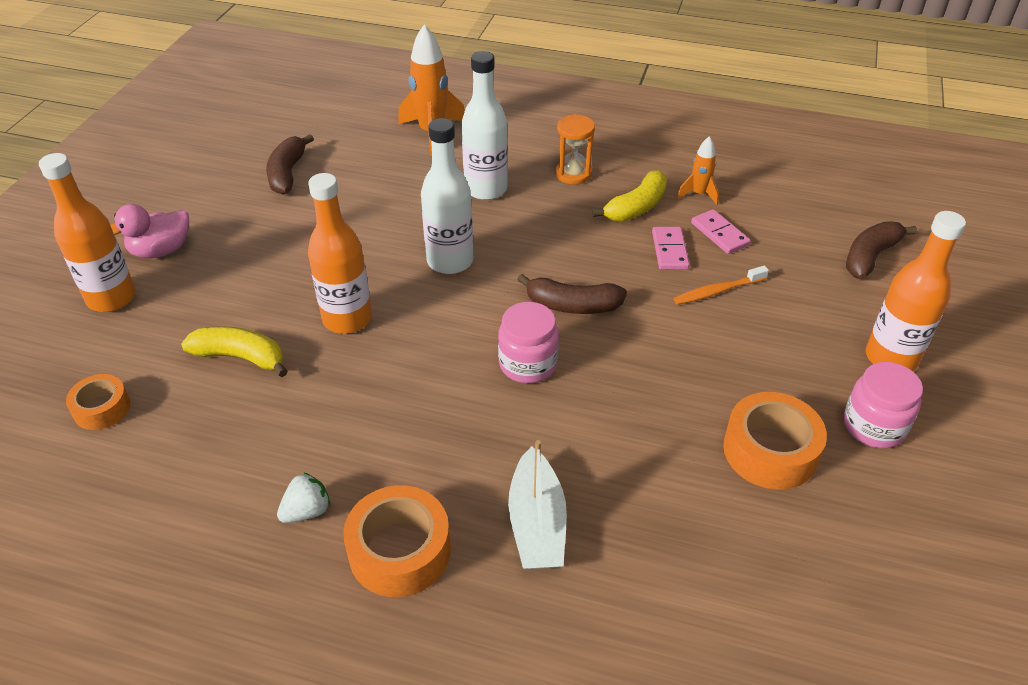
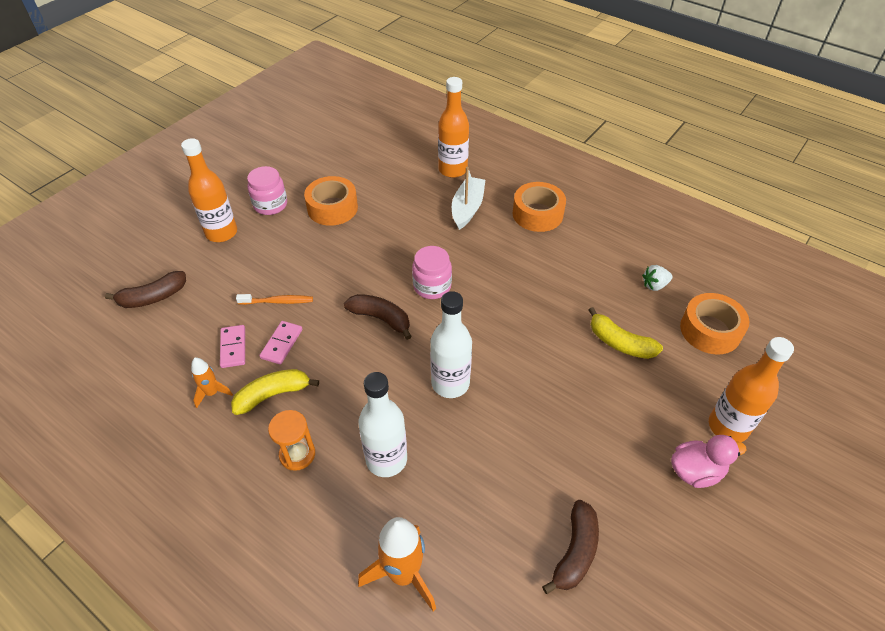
camera: 160 degrees left, 5 degrees up
orange tape [66,374,130,430] -> orange tape [680,293,749,355], size x1.64
white strawberry [277,472,330,523] -> white strawberry moved to [642,265,672,291]
orange bottle [308,173,372,334] -> orange bottle moved to [438,77,469,178]

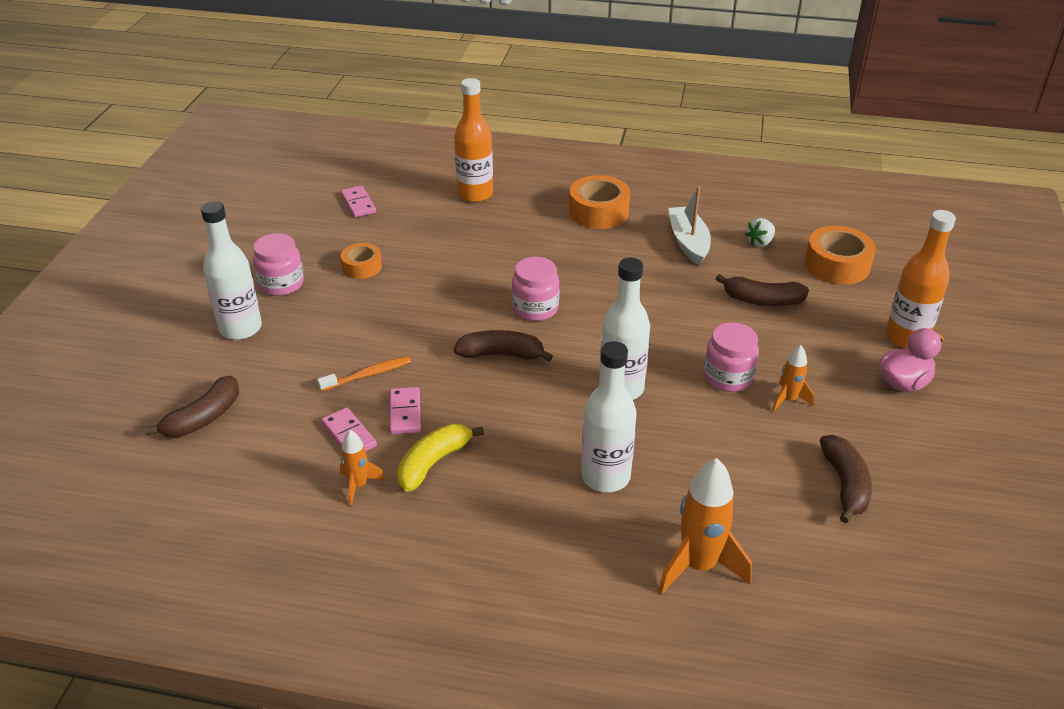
camera: 25 degrees left, 10 degrees down
orange bottle [181,138,237,242] -> white bottle [201,201,262,340]
orange hourglass [268,410,315,471] -> none
orange tape [304,176,358,226] -> orange tape [341,243,382,279], size x0.61
white boat [452,167,485,230] -> white boat moved to [669,186,711,266]
yellow banana [589,307,663,359] -> brown banana [716,274,809,306]
none -> pink domino [341,186,376,217]
none -> pink jar [704,322,759,392]
none -> orange rocket [772,345,814,412]

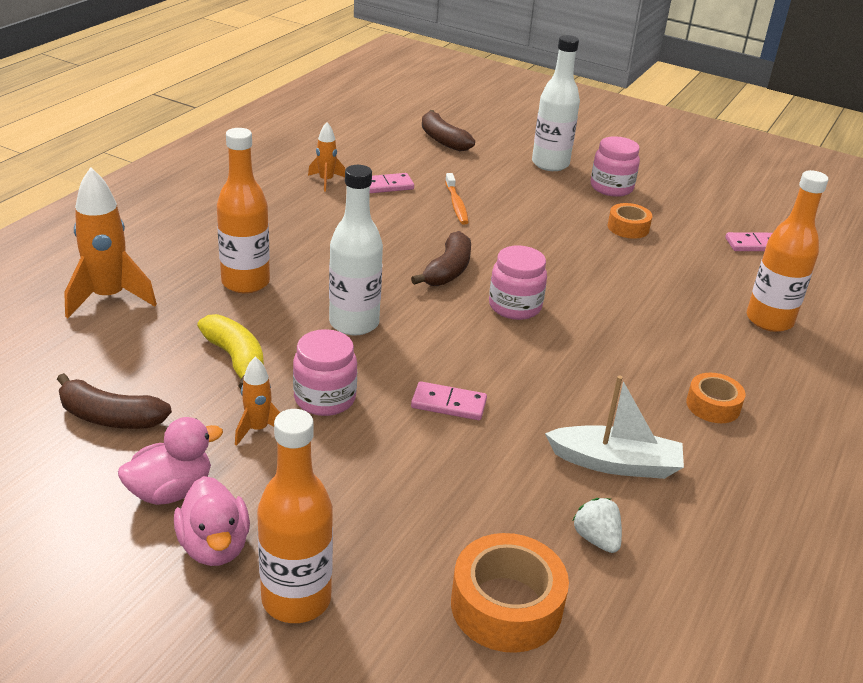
camera: 105 degrees right, 5 degrees down
pink domino [390,387,421,434] -> pink domino moved to [411,381,487,420]
yellow banana [397,424,484,492] -> yellow banana moved to [197,314,264,389]
orange tape [569,175,630,229] -> orange tape [686,373,746,423], size x0.61
white bottle [581,341,637,492] -> orange bottle [217,128,270,293]
brown banana [716,274,809,306] -> none
none -> pink duck [118,417,223,505]

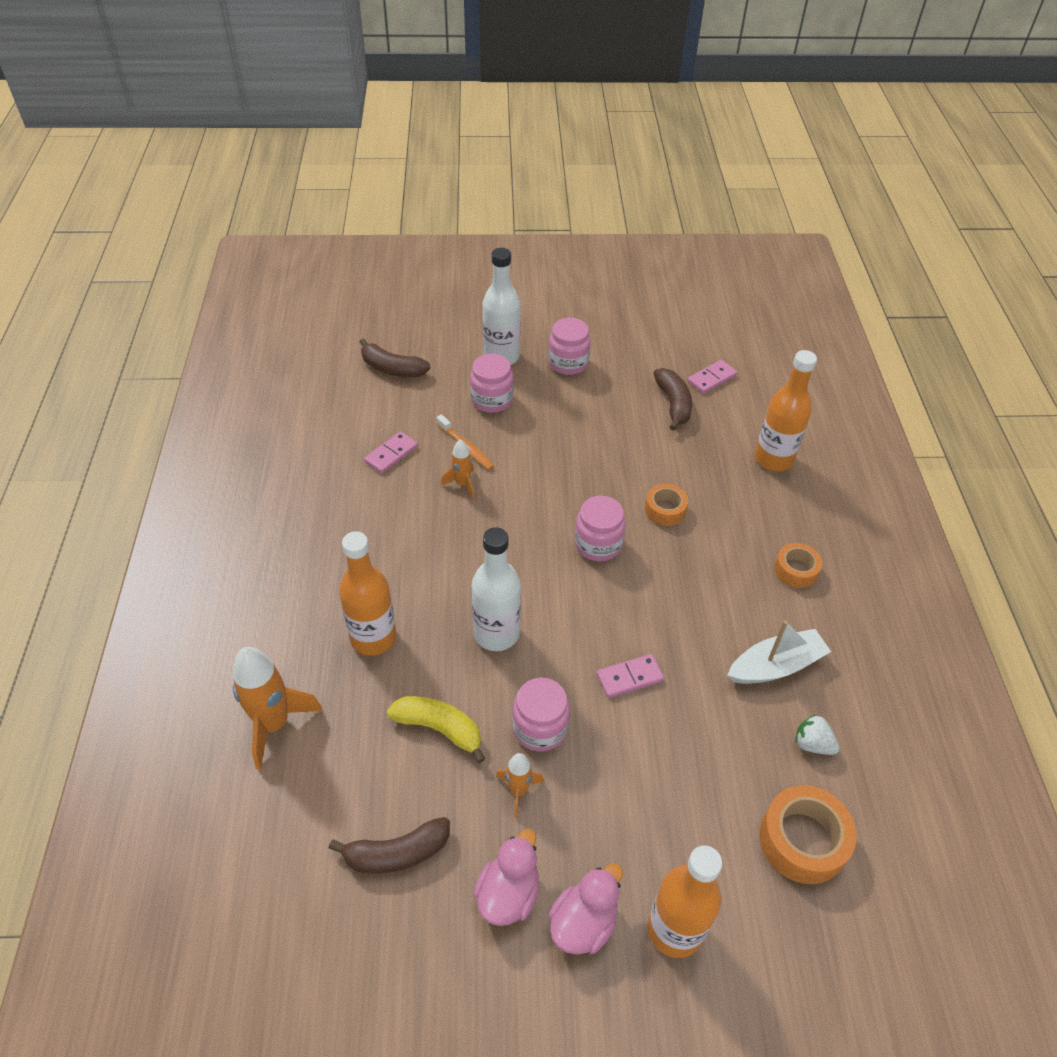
camera: 30 degrees left, 15 degrees up
pink duck [174,476,250,566] -> pink duck turned 90 degrees counterclockwise [548,863,623,955]
orange rocket [308,122,345,192] -> orange rocket moved to [441,439,474,499]
brown banana [411,231,471,286] -> brown banana moved to [653,368,692,431]
orange tape [608,203,652,239] -> orange tape moved to [645,484,688,526]
none -> pink jar [470,354,514,413]

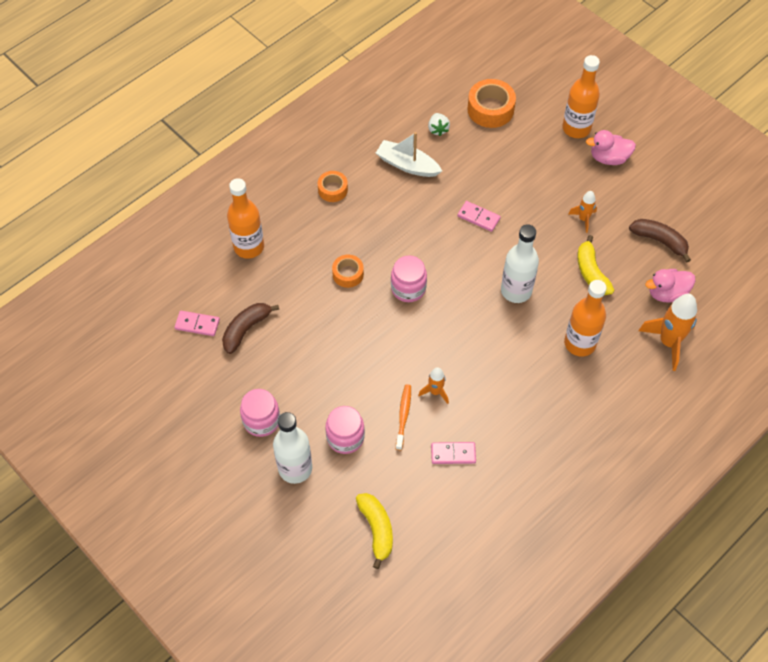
camera: 130 degrees left, 10 degrees up
brown banana [360,338,430,378] -> yellow banana [356,493,393,569]
pink duck [473,829,540,926] -> pink duck moved to [645,269,695,303]
pink jar [512,678,570,751] -> none

